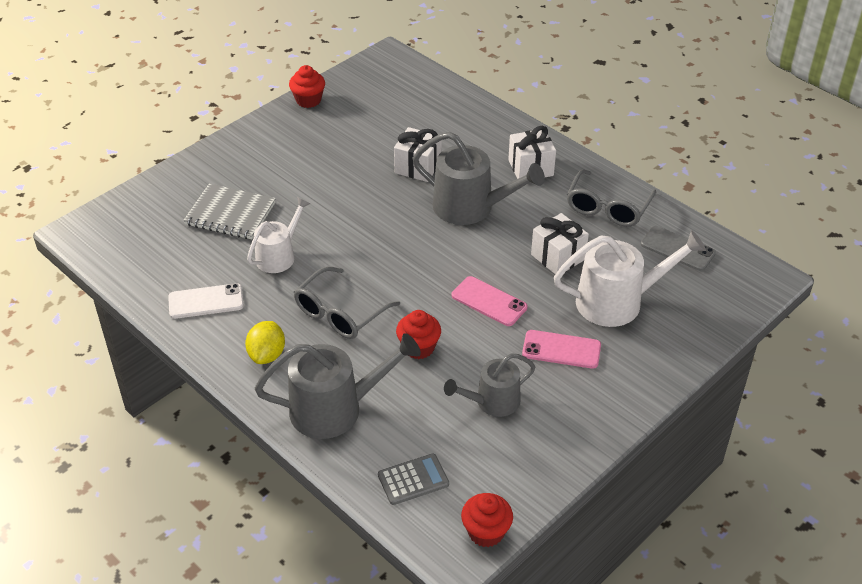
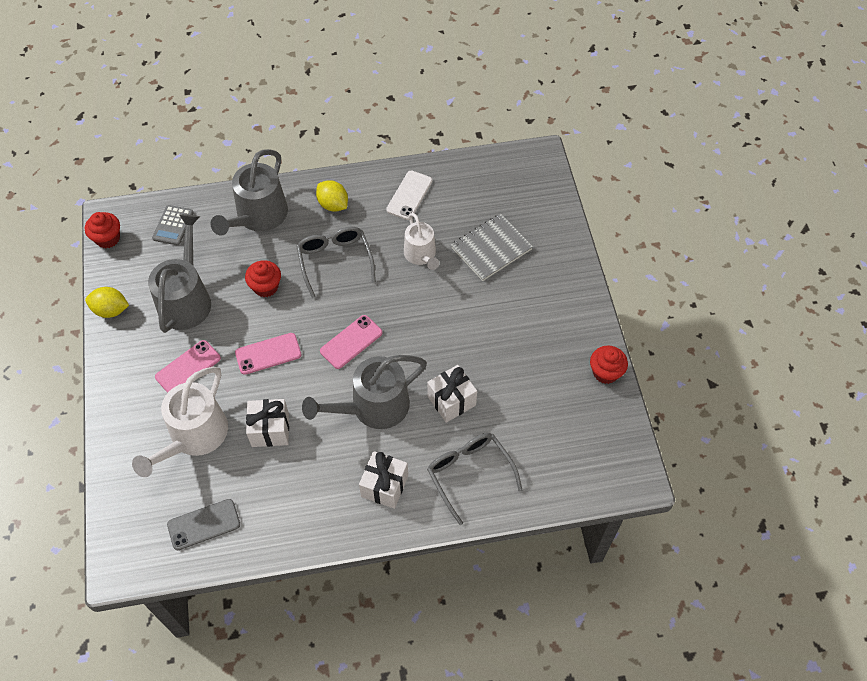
camera: 125 degrees right, 15 degrees up
grey watering can [444,353,536,417] -> grey watering can [148,214,211,333], size x1.60
grey glasses [567,169,656,227] -> grey glasses moved to [427,433,522,525]
none -> yellow lemon [85,287,129,318]
none -> pink phone [320,315,382,369]

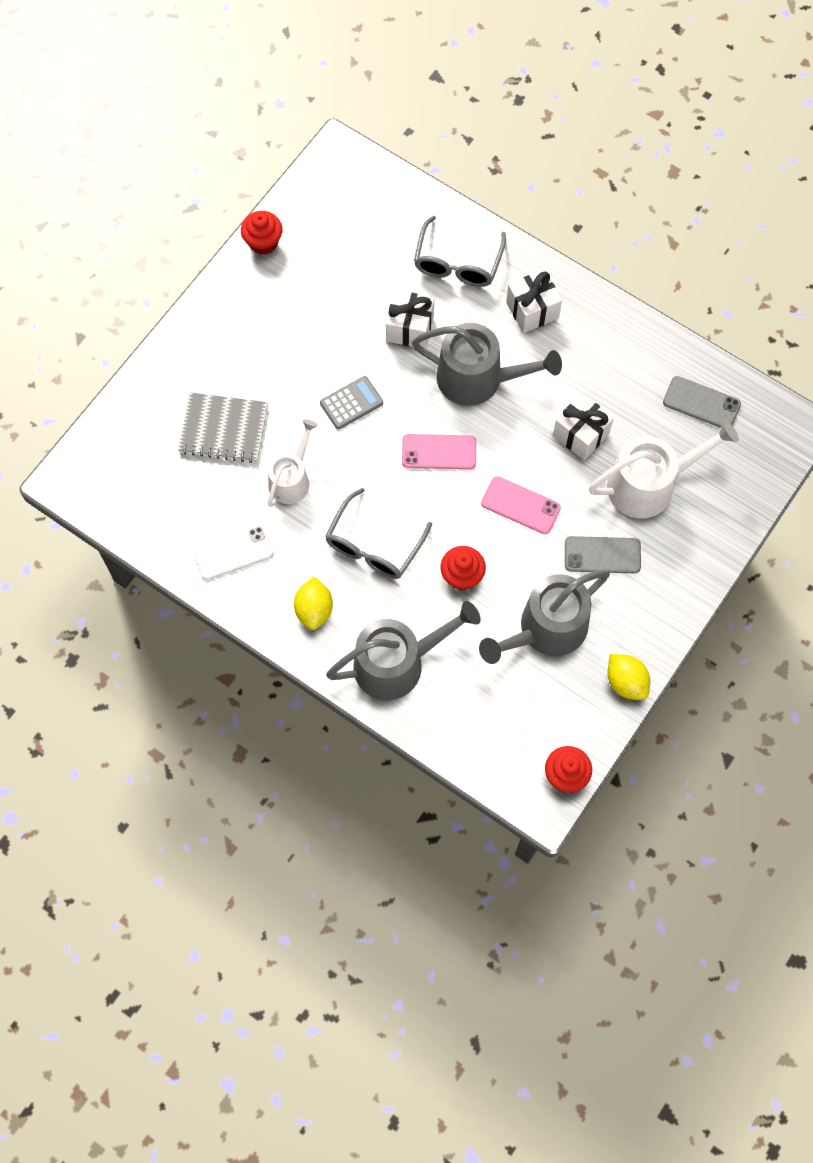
camera: 135 degrees left, 10 degrees up
grey calculator [152,205,194,246] -> grey calculator moved to [320,376,383,429]
pink phone [155,340,221,393] -> grey phone [565,536,641,573]

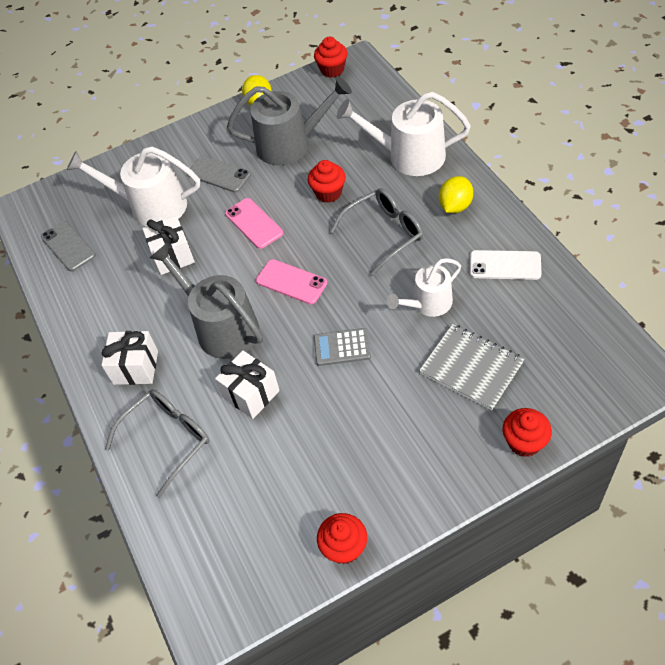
camera: 145 degrees left, 15 degrees down
grey watering can [326,601,480,700] -> white watering can [337,92,471,176]
none -> red cupcake [503,408,552,457]

